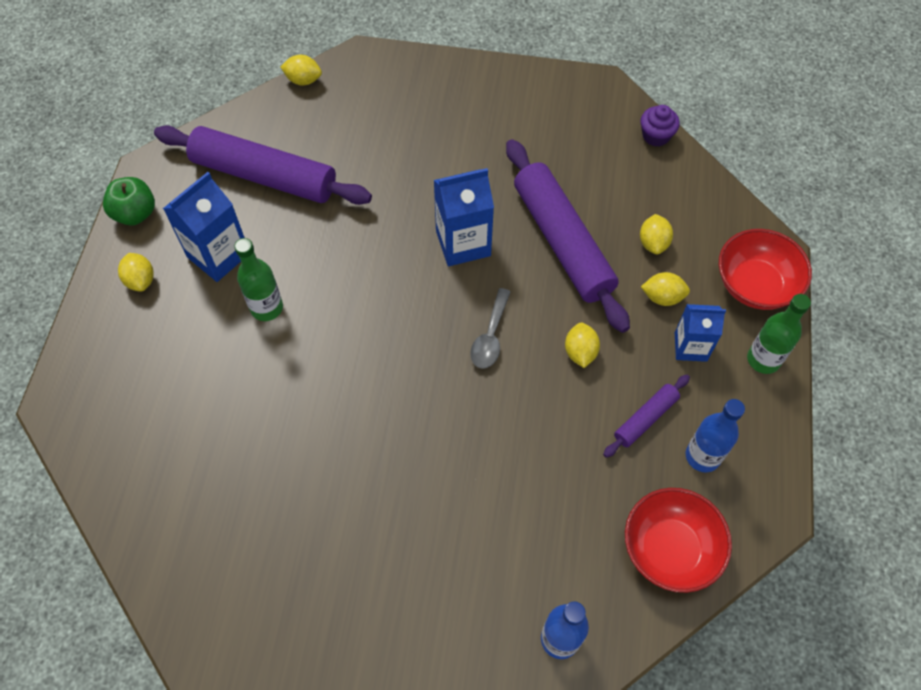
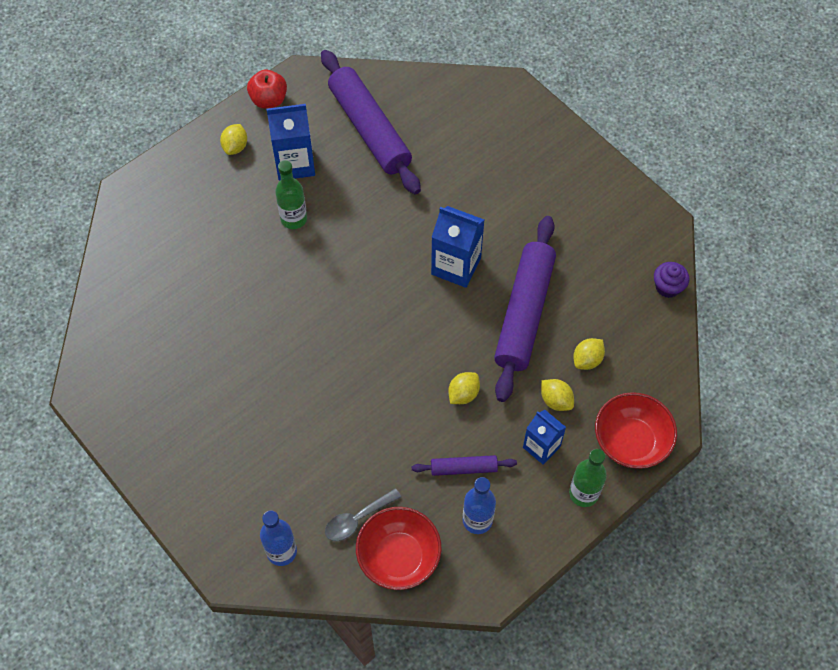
camera: 40 degrees right, 0 degrees up
green apple [103,177,155,225] -> red apple [247,70,287,109]
yellow lemon [280,55,322,86] -> none
grey spoon [470,288,511,369] -> grey spoon moved to [325,488,401,541]

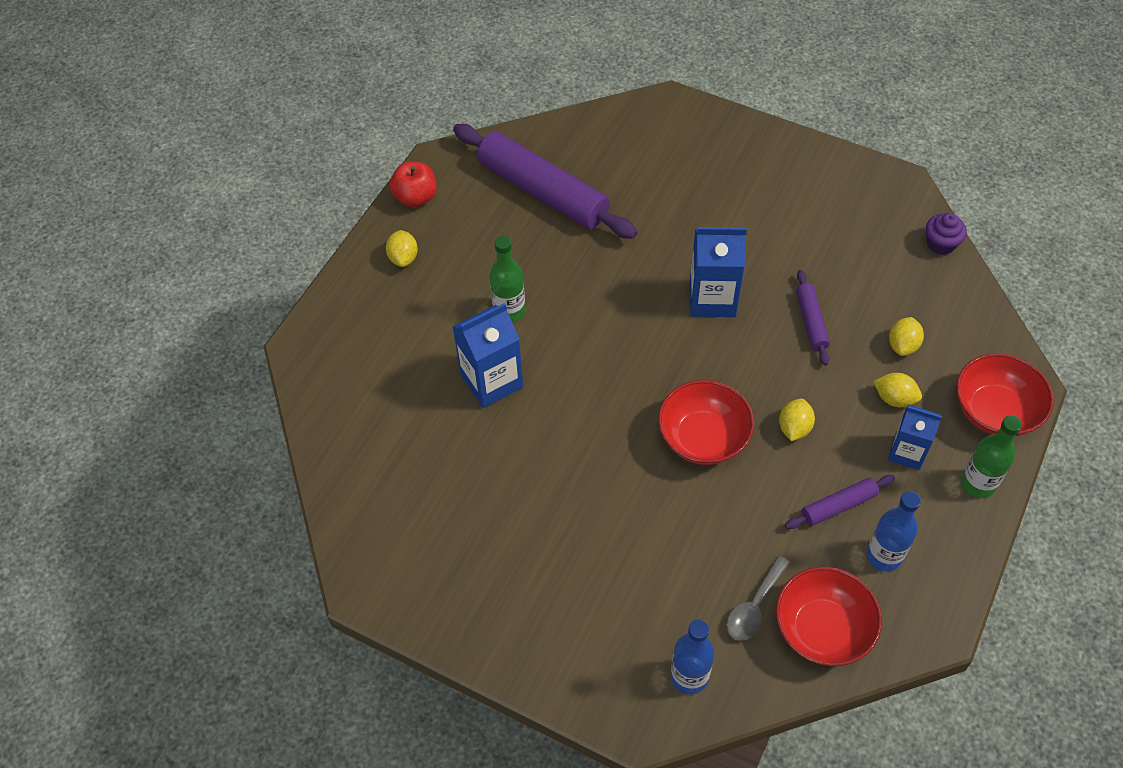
camera: 20 degrees left, 5 degrees down
blue carton [267,104,315,181] -> blue carton moved to [452,303,523,408]
purple rolling pin [494,216,556,402] -> purple rolling pin [796,270,830,366], size x0.46
none -> red bowl [658,380,754,465]

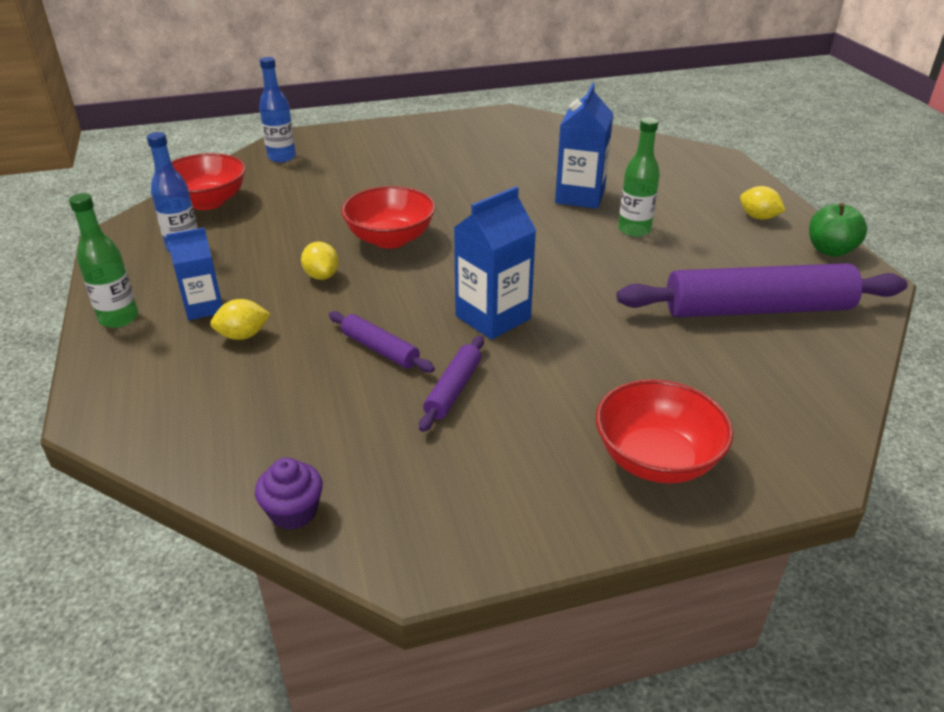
camera: 135 degrees right, 20 degrees down
red apple [389,161,437,207] -> green apple [809,203,867,257]
grey spoon [726,556,790,641] -> none
purple rolling pin [785,475,895,529] -> purple rolling pin moved to [419,336,484,432]
yellow lemon [889,317,924,356] -> none
red bowl [956,353,1054,436] -> red bowl moved to [596,379,733,484]

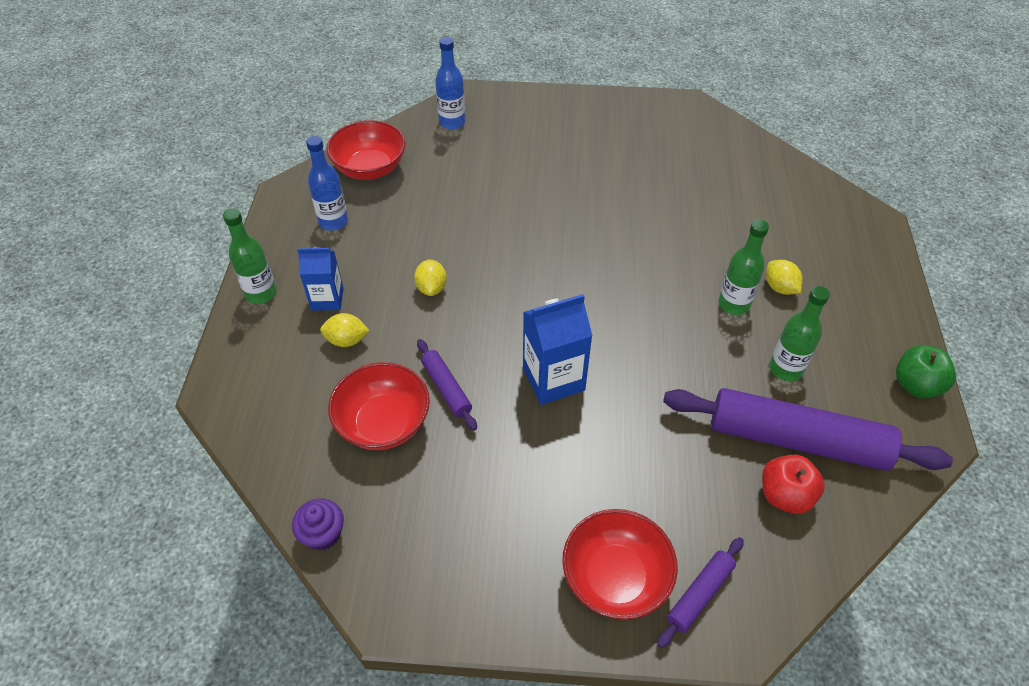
camera: 20 degrees right, 15 degrees up
red bowl [341,186,435,249] -> red bowl moved to [328,362,430,450]
purple rolling pin [419,336,484,432] -> purple rolling pin moved to [657,537,744,648]
blue carton [555,83,613,209] -> none
yellow lemon [740,186,785,220] -> yellow lemon moved to [766,260,803,295]
none -> red apple [762,455,825,514]
none -> green bottle [769,286,830,381]

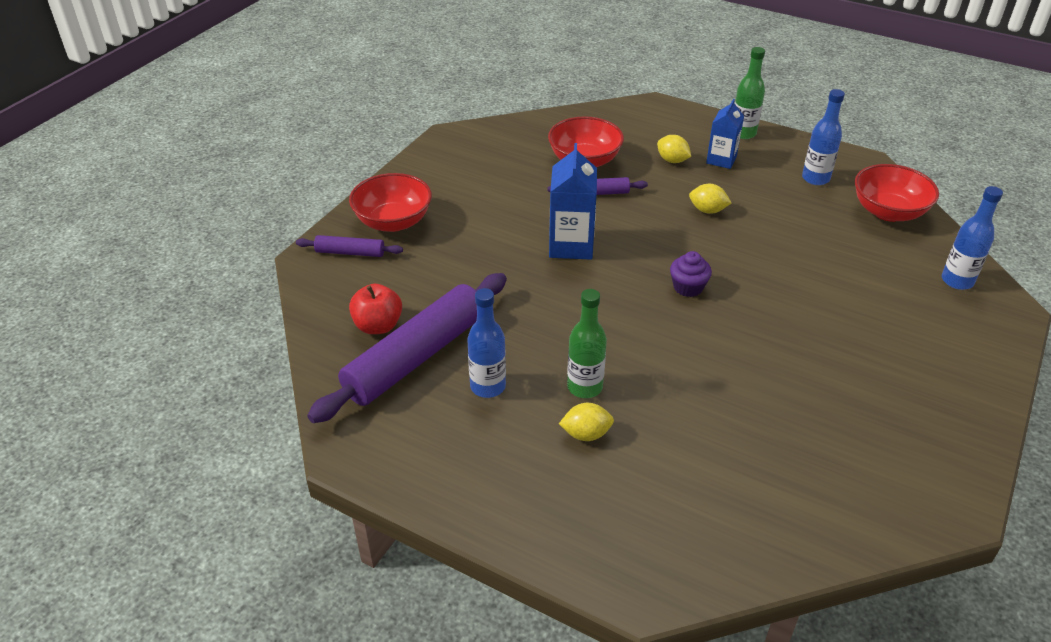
camera: 115 degrees right, 10 degrees down
purple cupcake [292,499,344,550] -> purple cupcake moved to [670,251,712,297]
yellow lemon [320,313,369,347] -> yellow lemon turned 75 degrees counterclockwise [657,135,691,163]
purple rolling pin [657,537,744,648] -> purple rolling pin turned 60 degrees counterclockwise [296,235,403,257]
green bottle [769,286,830,381] -> blue bottle [467,288,506,398]
green apple [896,345,956,398] -> none

